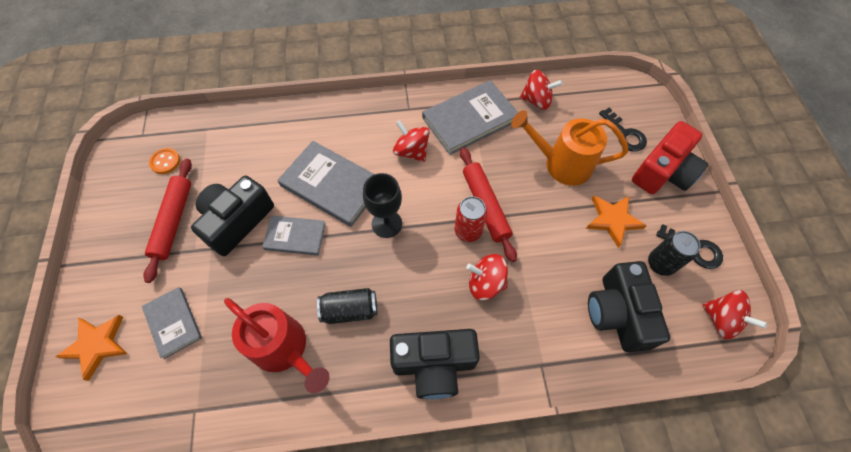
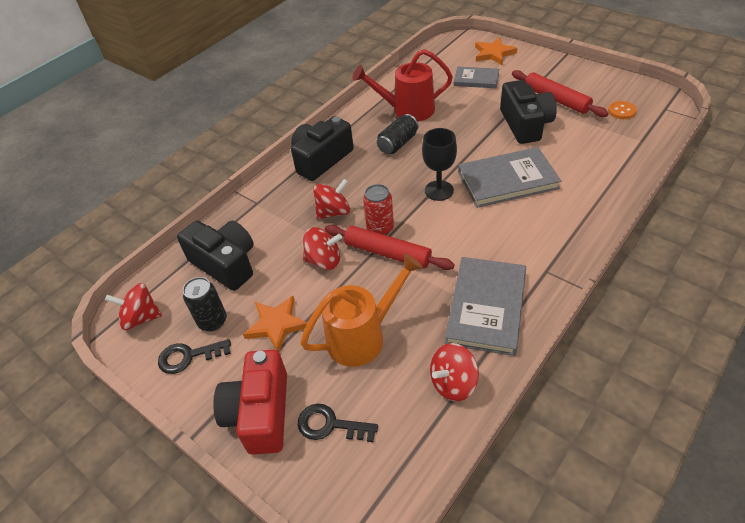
camera: 140 degrees right, 15 degrees down
grey book [262,216,326,256] -> none
red spinning top [393,120,430,162] -> red spinning top moved to [303,227,342,270]

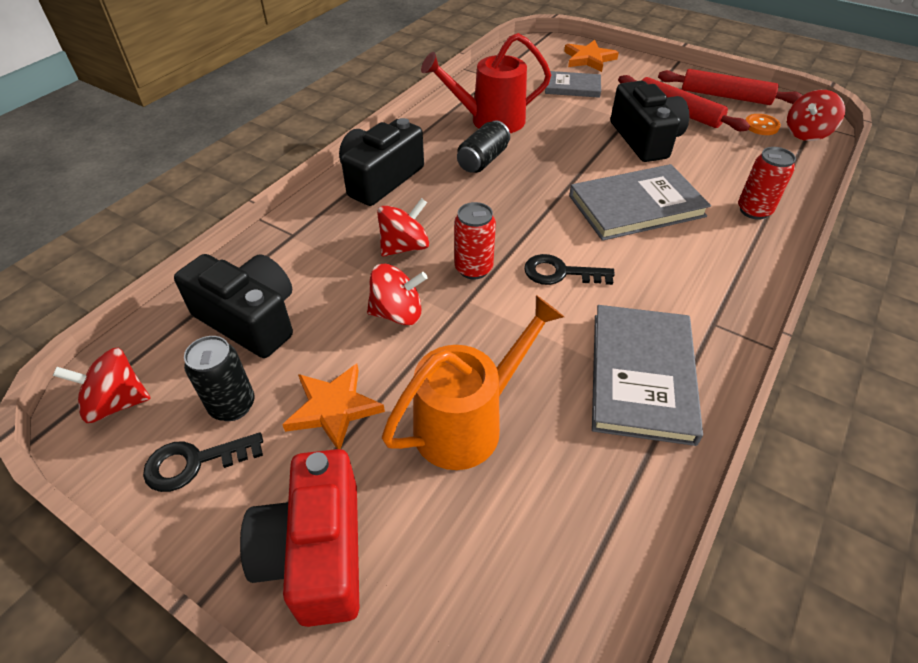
camera: 10 degrees left, 0 degrees up
black key [298,403,378,442] -> black key moved to [524,254,615,285]
red rolling pin [325,225,455,270] -> red rolling pin moved to [658,69,803,105]
black goblet [422,128,457,201] -> none
red spinning top [430,343,479,401] -> red spinning top moved to [787,90,845,141]
none -> red can [738,147,796,220]

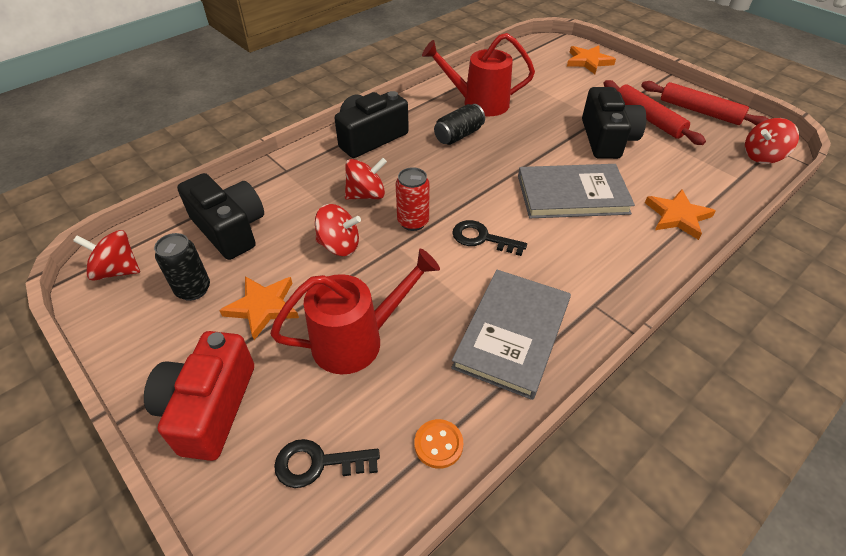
camera: 15 degrees right, 0 degrees up
black key [143,433,263,492] -> black key moved to [274,439,380,488]
orange watering can [382,295,564,470] -> red watering can [270,249,440,374]
grey book [545,71,601,98] -> none
red can [738,147,796,220] -> orange star [645,189,715,240]
orange button [746,114,781,135] -> orange button moved to [414,419,463,469]

